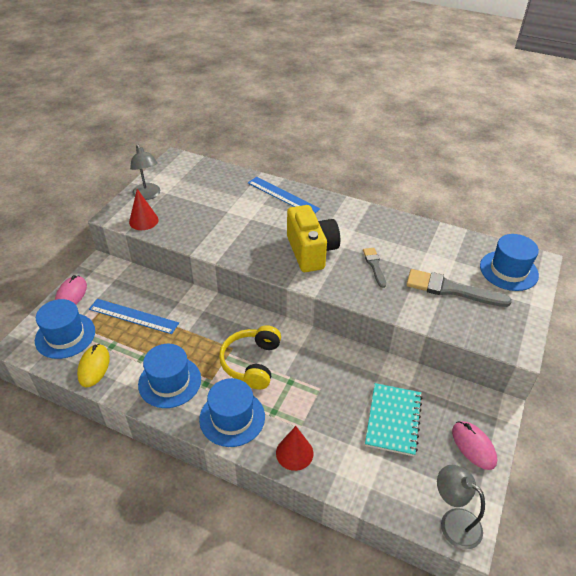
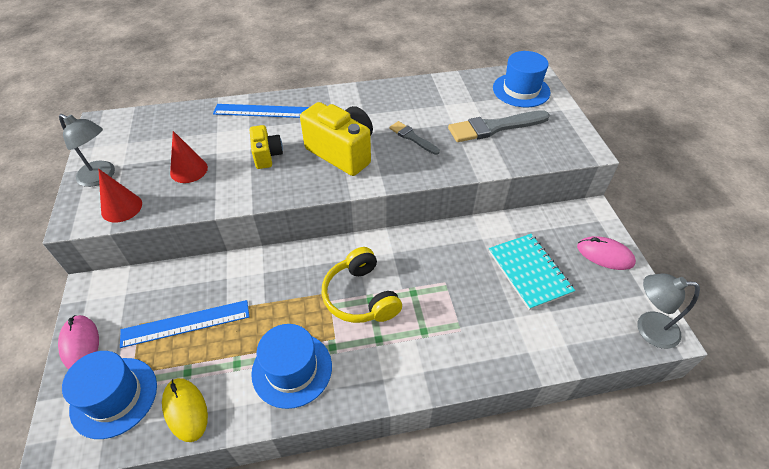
camera: 35 degrees left, 5 degrees up
blue hat [199,378,265,447] -> none
red cone [276,426,313,471] -> red cone moved to [170,131,208,183]
none -> yellow camera [250,125,283,169]

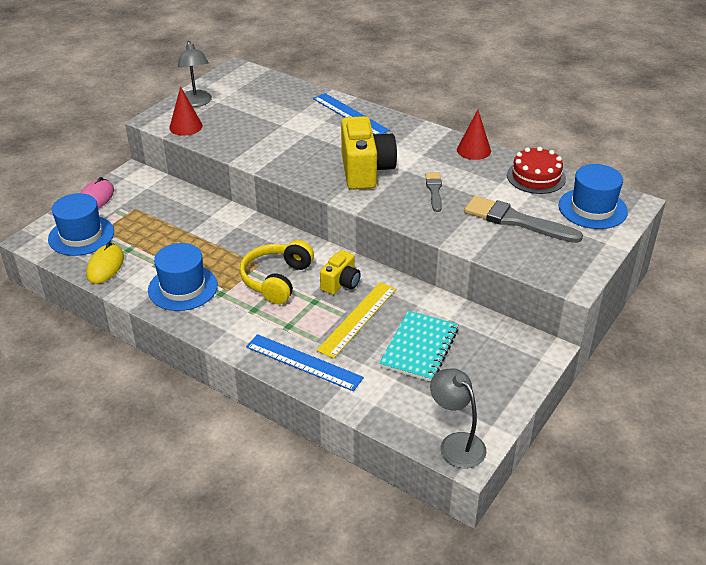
camera: 45 degrees right, 10 degrees down
blue ruler [120,300,249,348] -> blue ruler moved to [246,334,364,391]
red cone [170,131,208,183] -> red cone moved to [457,110,491,160]
yellow camera [250,125,283,169] -> yellow camera moved to [320,250,361,295]
pink mouse [577,236,636,270] -> none
none -> yellow ruler [316,282,396,359]
none -> red cake [507,147,566,194]

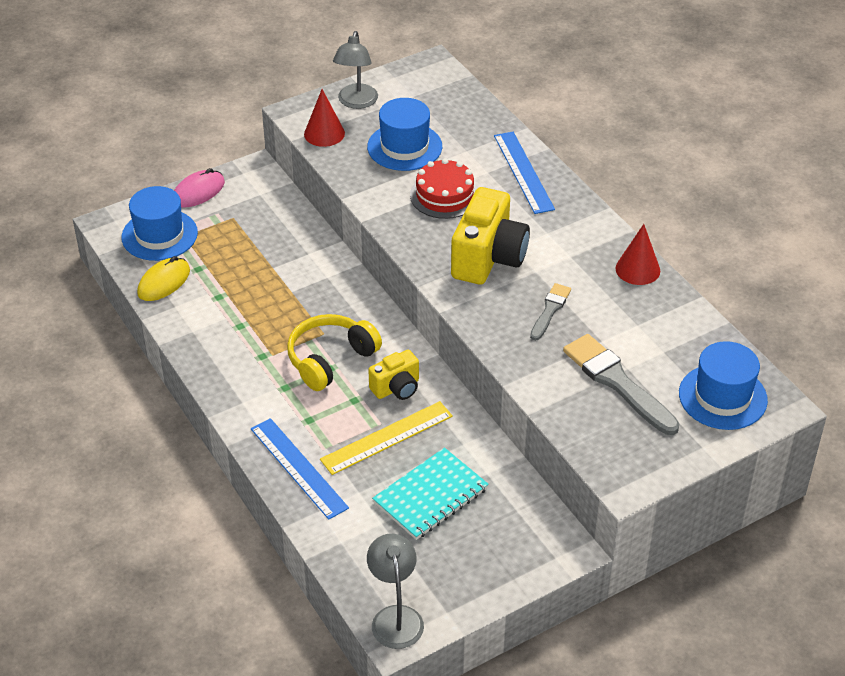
camera: 25 degrees right, 5 degrees up
blue hat [148,243,218,311] -> blue hat moved to [367,98,442,171]
red cake [507,147,566,194] -> red cake moved to [410,158,478,219]

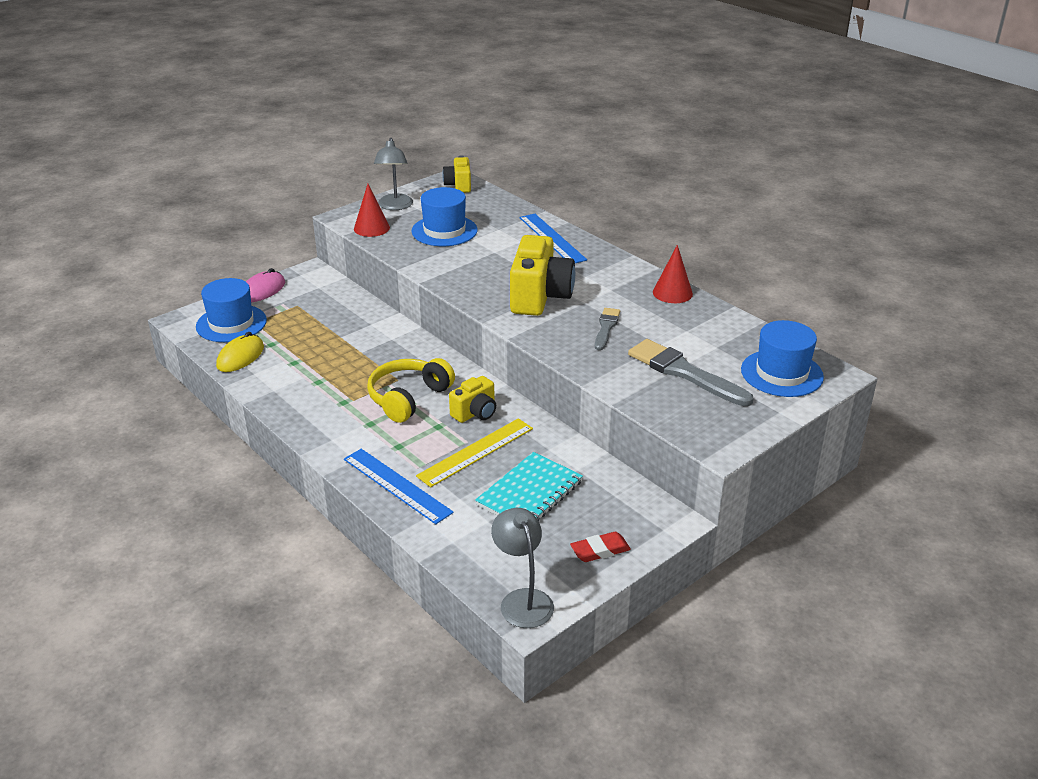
camera: 10 degrees left, 10 degrees down
red cake [410,158,478,219] -> none
none -> yellow camera [442,155,471,193]
none -> red eraser [570,532,631,562]

